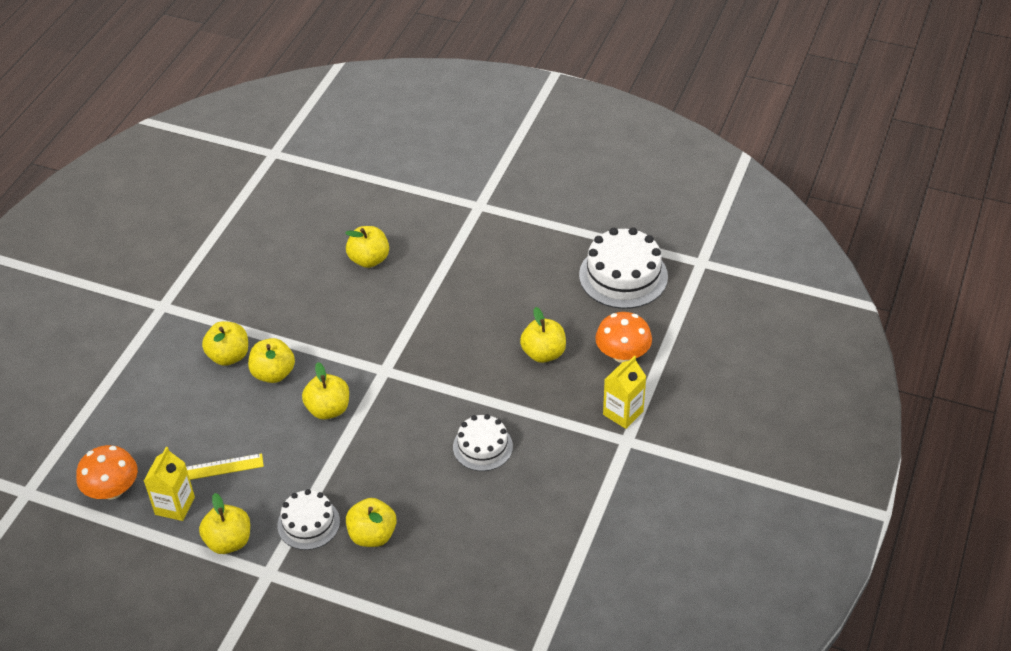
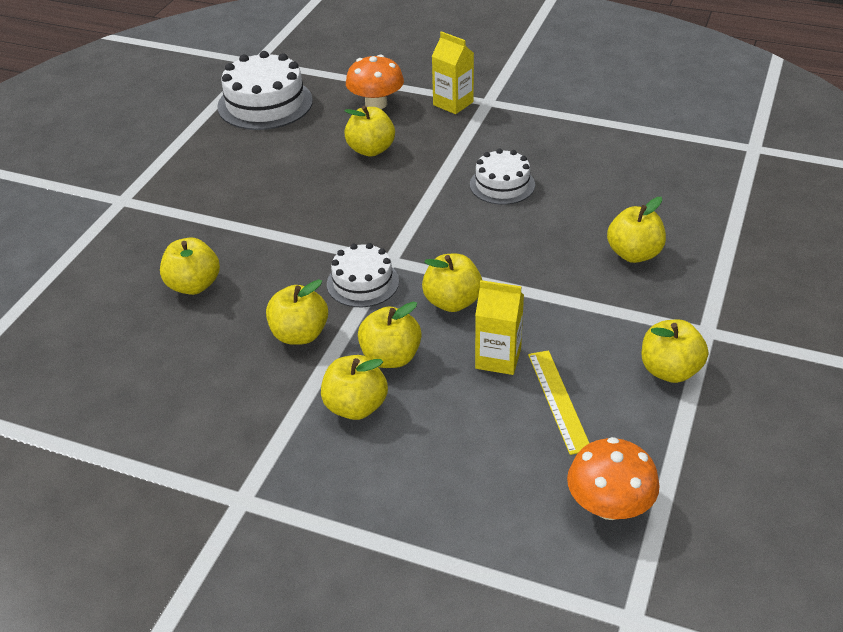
camera: 90 degrees left, 5 degrees down
yellow carton [144,447,195,521] -> yellow carton moved to [475,280,524,375]
white cake [277,489,340,550] -> white cake moved to [327,243,399,307]
none -> yellow apple [266,279,328,345]

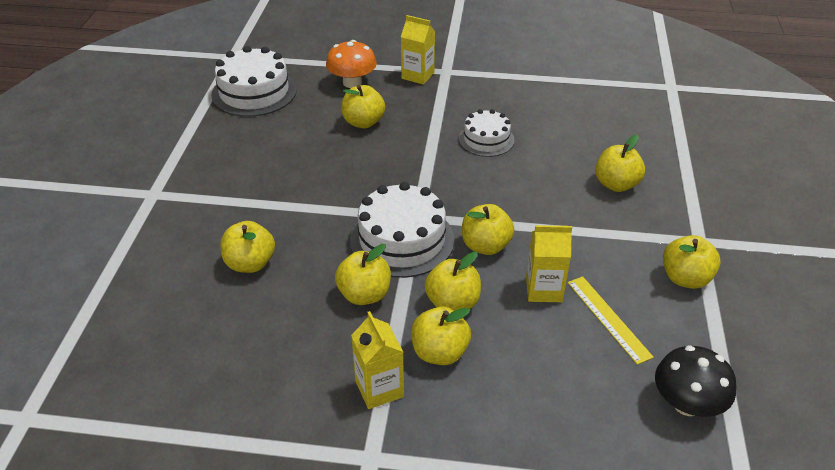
camera: 15 degrees left, 0 degrees up
white cake [327,243,399,307] -> white cake [350,182,454,278], size x1.63
orange mushroom [567,437,660,520] -> black mushroom [655,345,736,417]
none -> yellow carton [351,311,404,409]

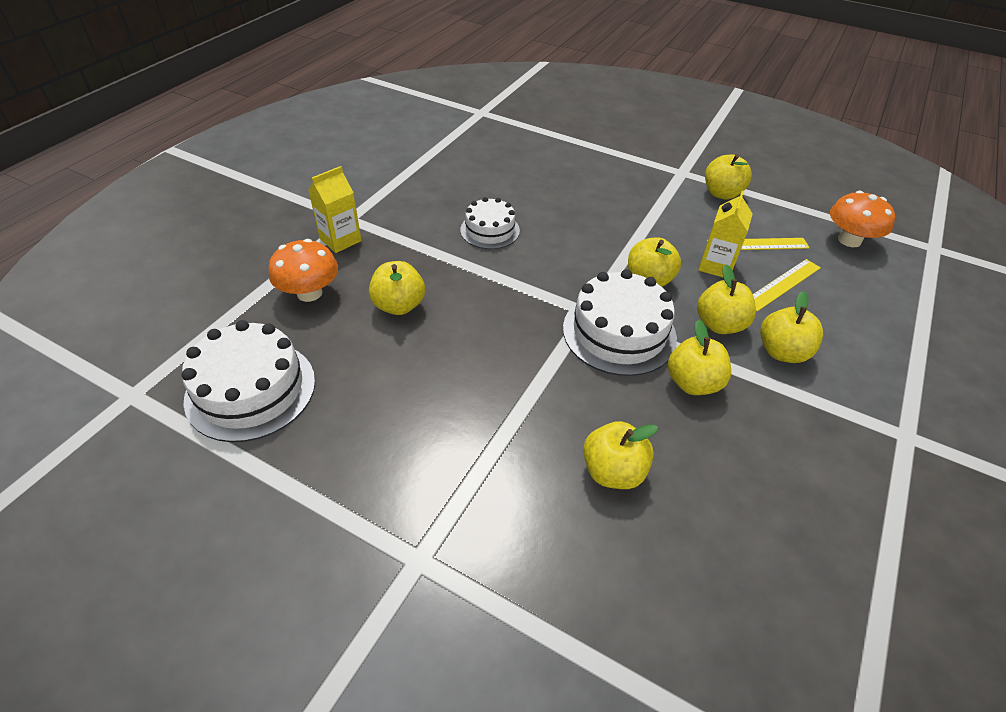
camera: 70 degrees left, 5 degrees up
yellow carton [351,311,404,409] -> none
yellow apple [595,135,645,192] -> none
black mushroom [655,345,736,417] -> orange mushroom [830,191,895,247]
none -> yellow ruler [753,259,821,311]

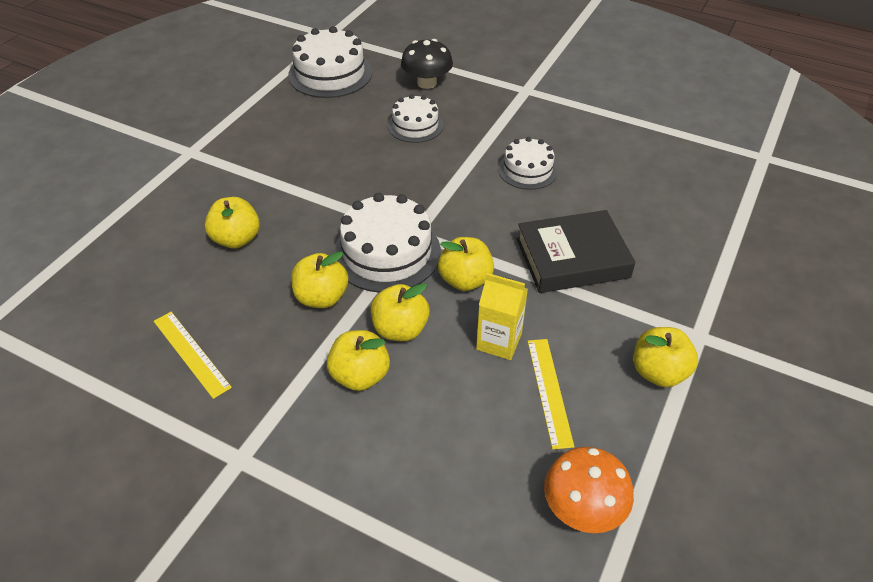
camera: 90 degrees right, 0 degrees up
orange mushroom [269,239,338,302] -> black mushroom [401,39,453,89]
yellow carton [308,166,362,253] -> none
yellow apple [369,261,425,315] -> white cake [388,94,443,143]
yellow ruler [753,259,821,311] -> yellow ruler moved to [154,312,232,399]
none -> black book [517,210,636,293]

